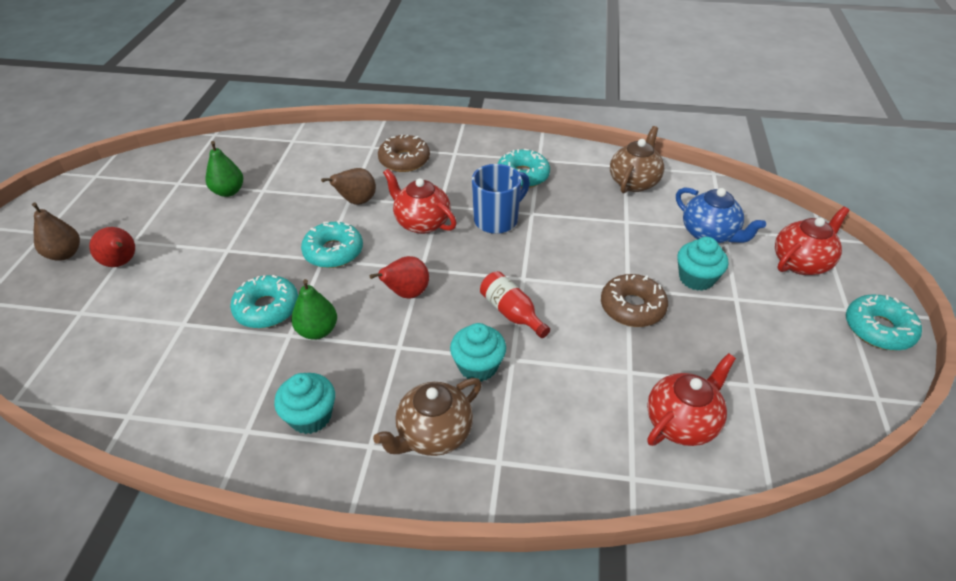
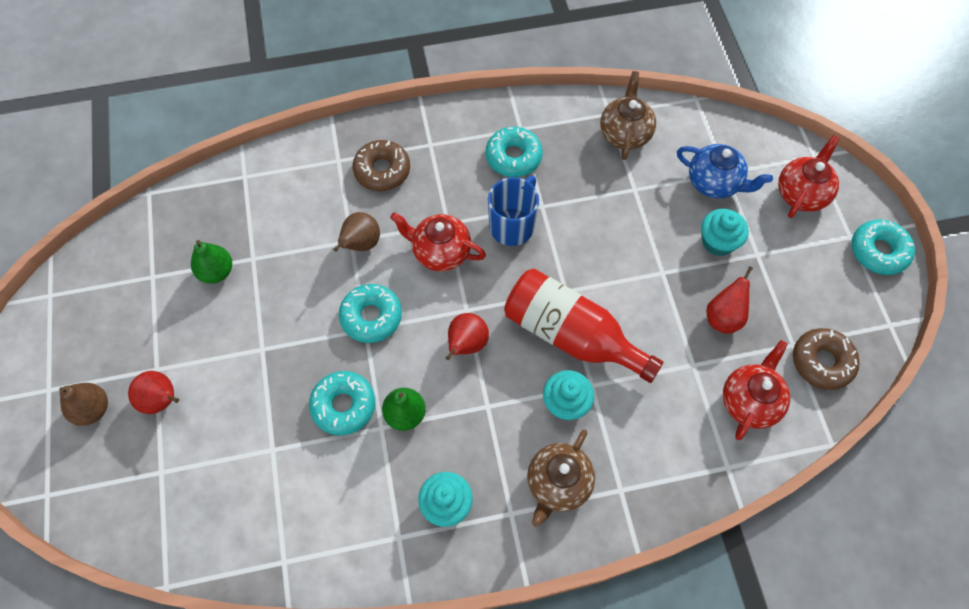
camera: 20 degrees left, 20 degrees up
red bottle [480,271,550,338] -> red bottle [504,269,663,383], size x1.95
brown donut [601,274,668,327] -> brown donut moved to [793,328,860,390]
none -> red pear [706,266,753,334]

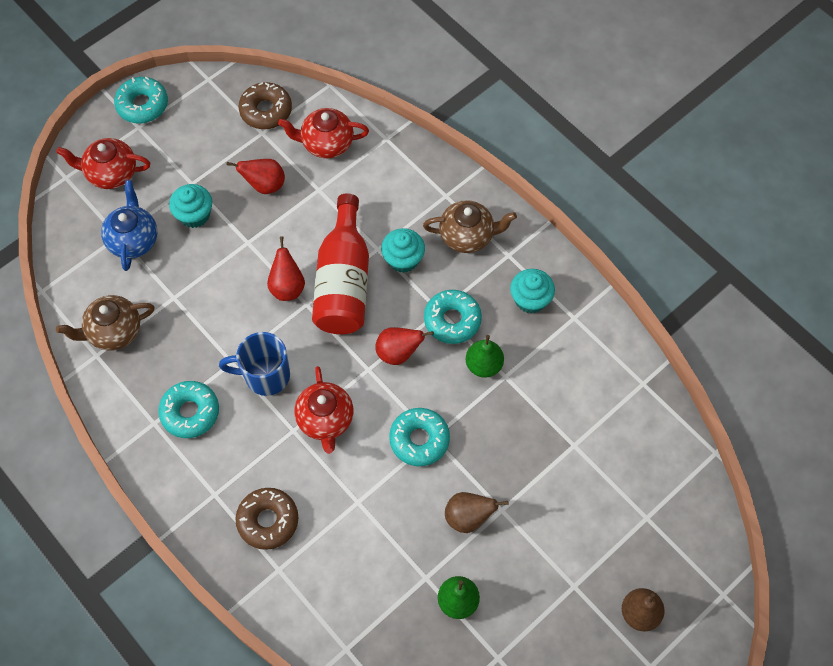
camera: 120 degrees left, 0 degrees up
red pear [128,371,179,414] -> red pear moved to [267,236,305,301]
turquoise donut [309,371,375,435] -> turquoise donut moved to [424,290,482,344]
brown pear [333,212,380,251] -> brown pear moved to [445,492,509,533]

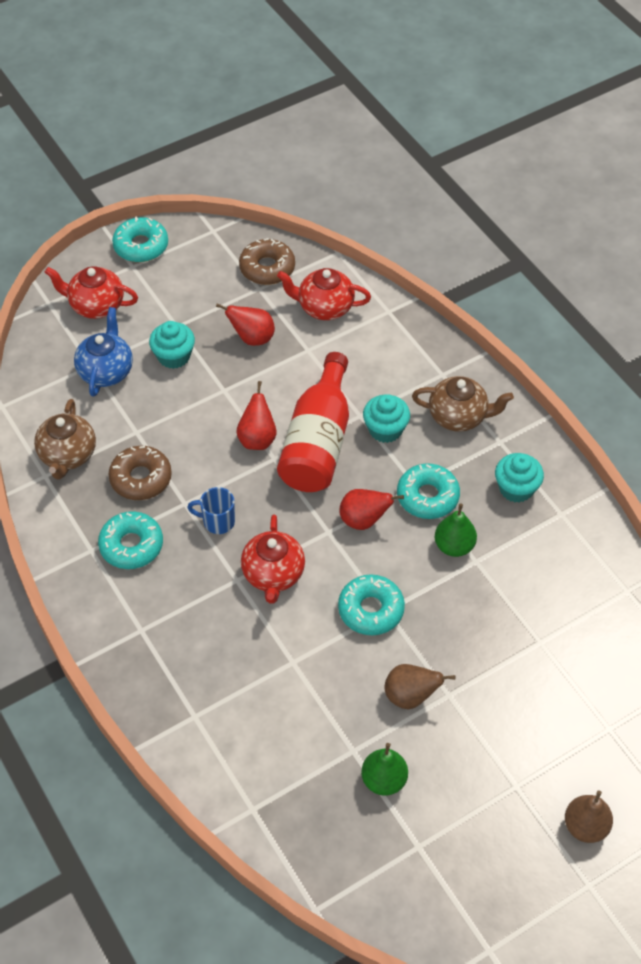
camera: 10 degrees right, 10 degrees down
brown teapot [56,295,155,351] -> brown teapot turned 75 degrees counterclockwise [34,399,96,479]
blue mug [219,332,290,396] -> blue mug [187,487,235,534], size x0.65
brown donut [236,488,298,550] -> brown donut moved to [109,446,172,500]

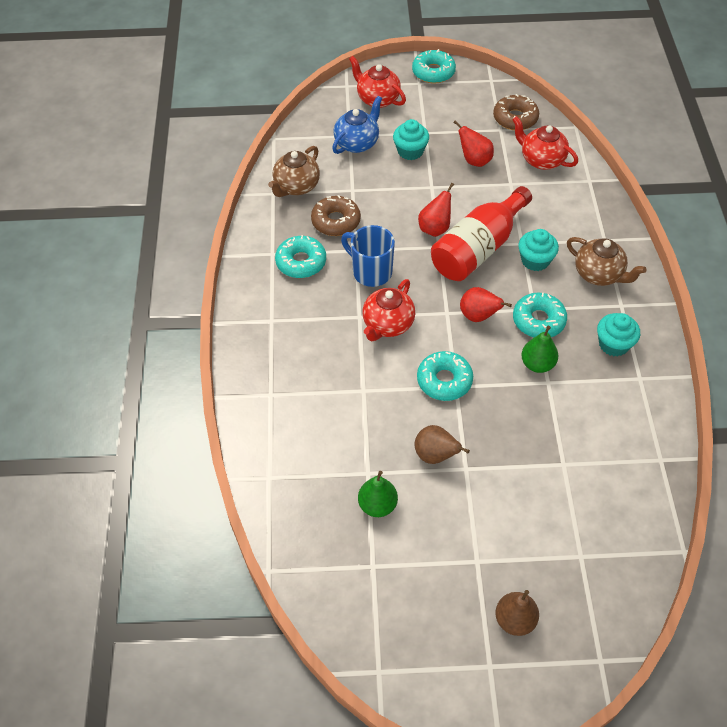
camera: 30 degrees right, 0 degrees up
blue mug [187,487,235,534] -> blue mug [341,225,395,287], size x1.55

